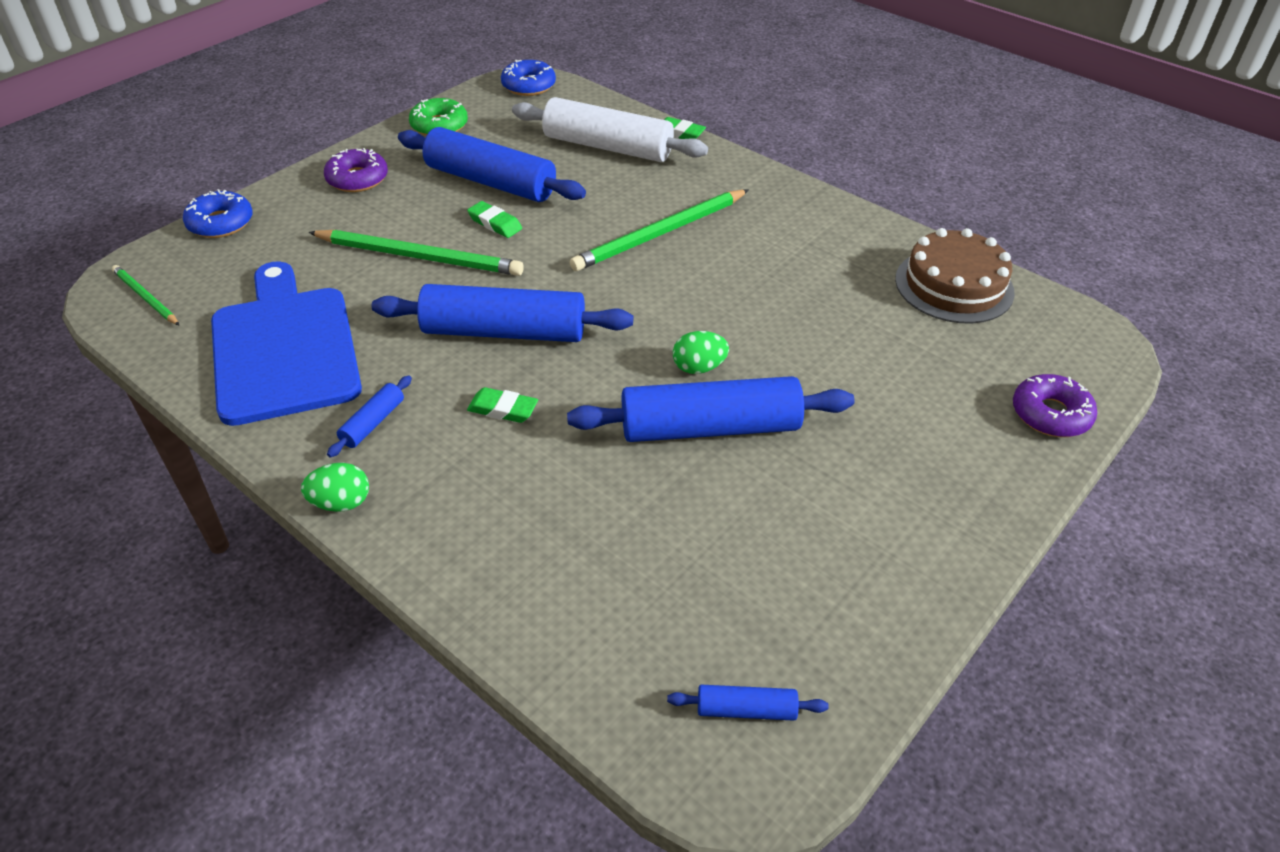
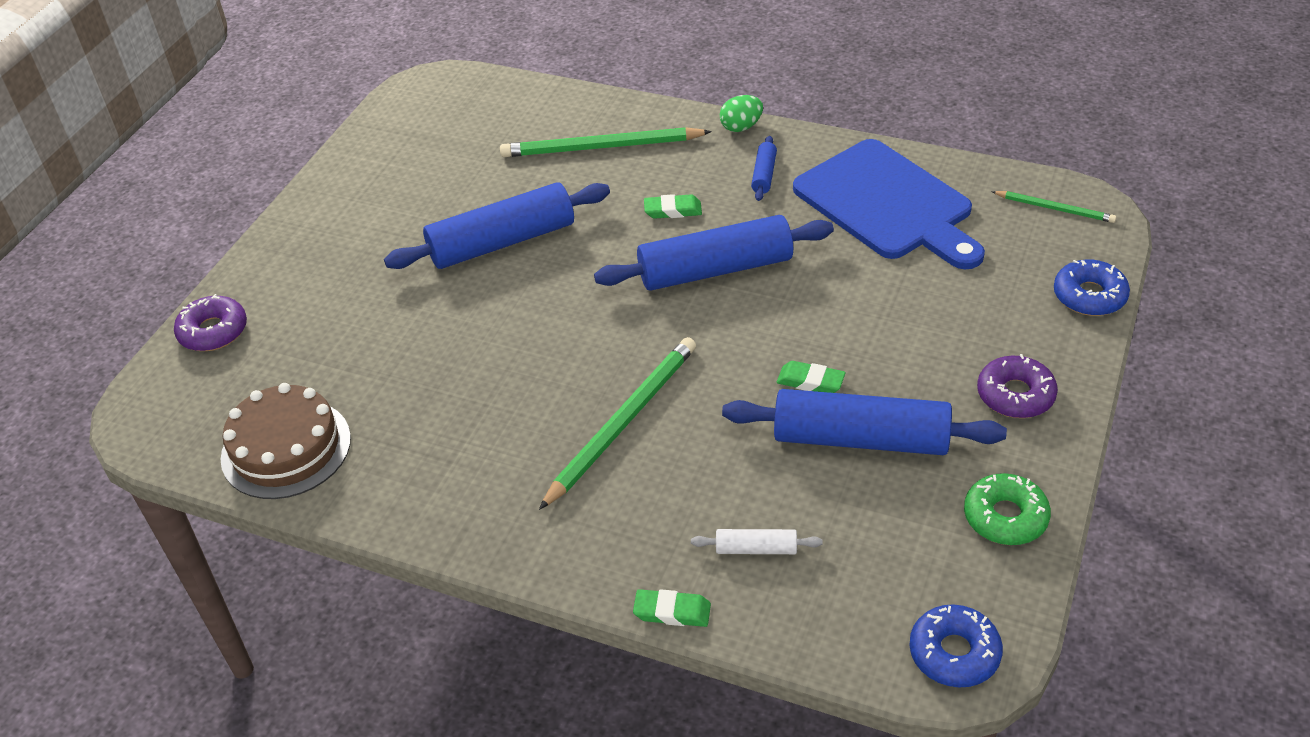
camera: 165 degrees right, 0 degrees up
green pencil [308,230,524,276] -> green pencil moved to [500,127,712,157]
white rolling pin [512,97,708,162] -> white rolling pin [691,529,822,554], size x0.44
blue rolling pin [667,685,829,721] -> none
green egg [673,331,729,374] -> none

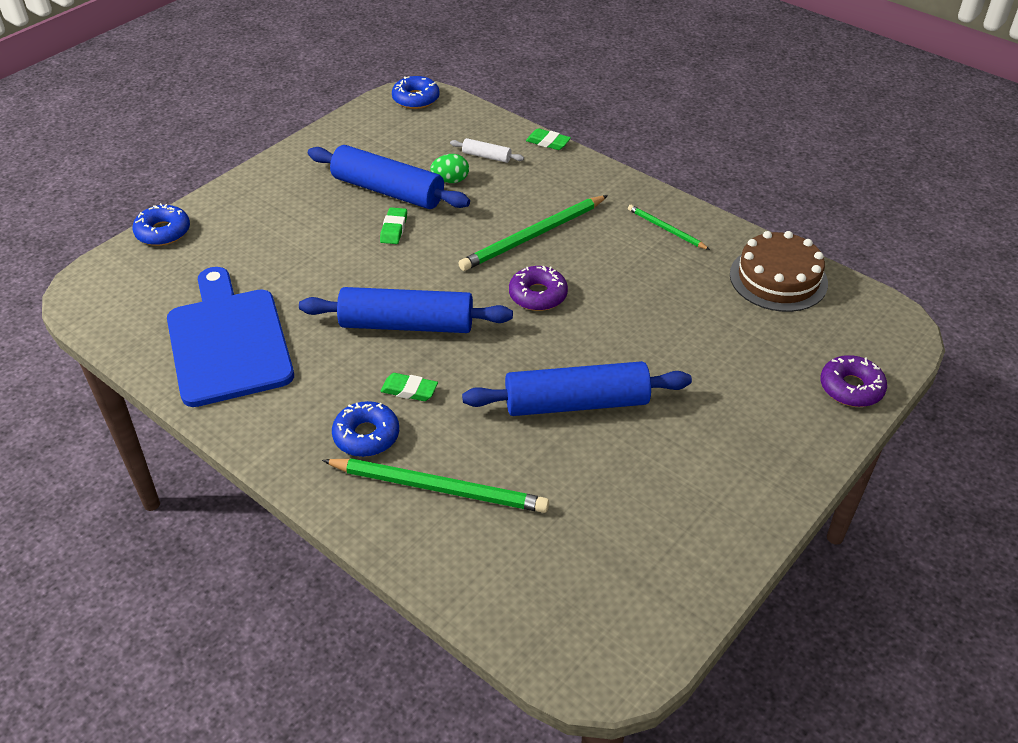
camera: 165 degrees left, 0 degrees up
green egg [720,95,763,132] -> green egg moved to [430,154,469,183]
blue rolling pin [751,136,777,201] -> none
green eraser [777,361,846,393] -> green eraser turned 60 degrees clockwise [380,207,407,244]
green donut [964,473,1051,545] -> none
purple donut [977,354,1058,418] -> purple donut moved to [509,266,568,311]
green pencil [991,191,1116,223] -> green pencil moved to [628,205,710,250]
none -> blue donut [332,401,399,457]

